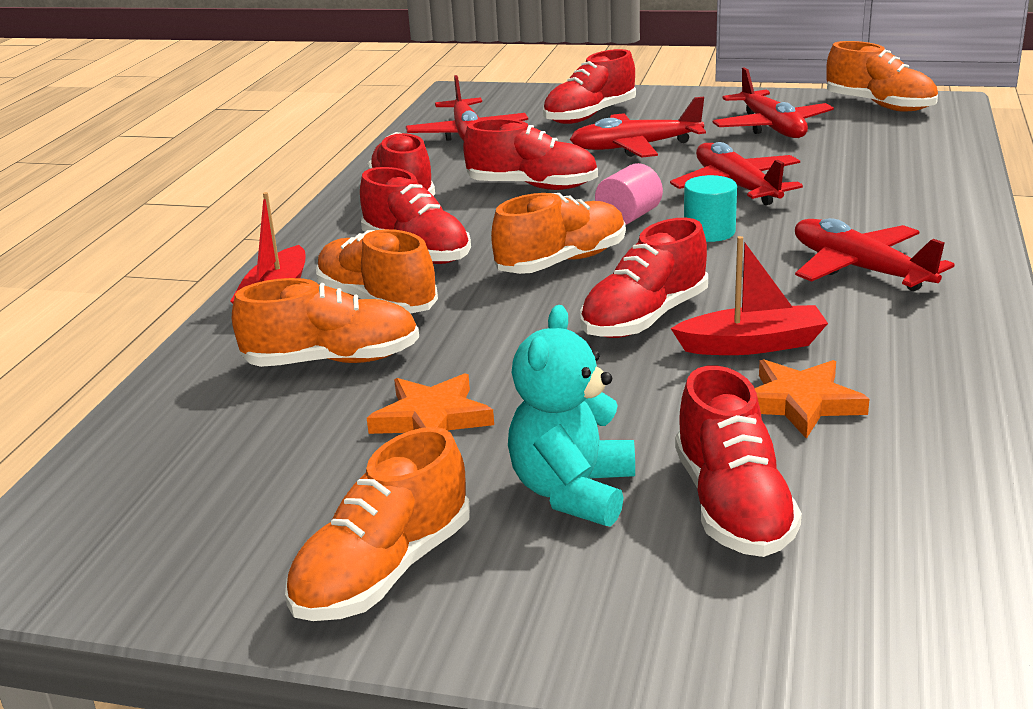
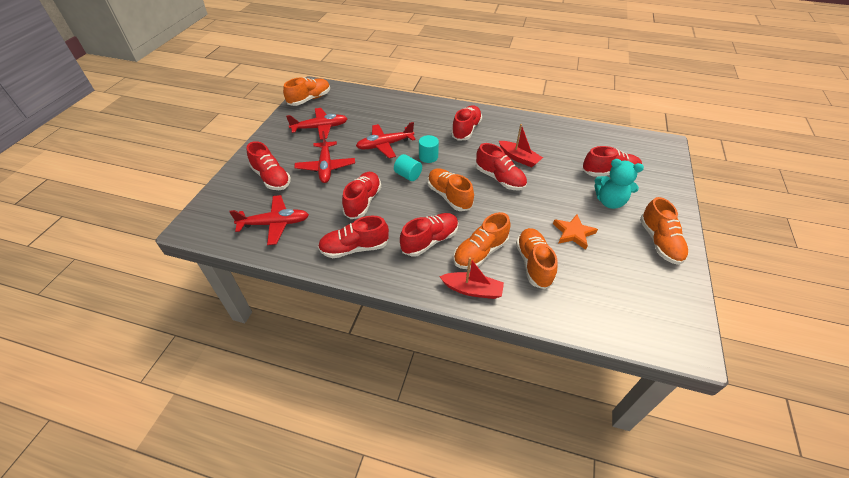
camera: 90 degrees left, 20 degrees up
orange shoe [285,427,470,621] -> orange shoe turned 45 degrees clockwise [640,197,689,265]
pink cylinder [595,163,663,225] -> turquoise cylinder [394,154,422,181]
red boat [671,236,828,355] -> red boat turned 135 degrees clockwise [499,124,543,168]
orange star [755,359,870,439] -> none
red plane [795,218,955,291] -> red shoe [451,105,482,141]

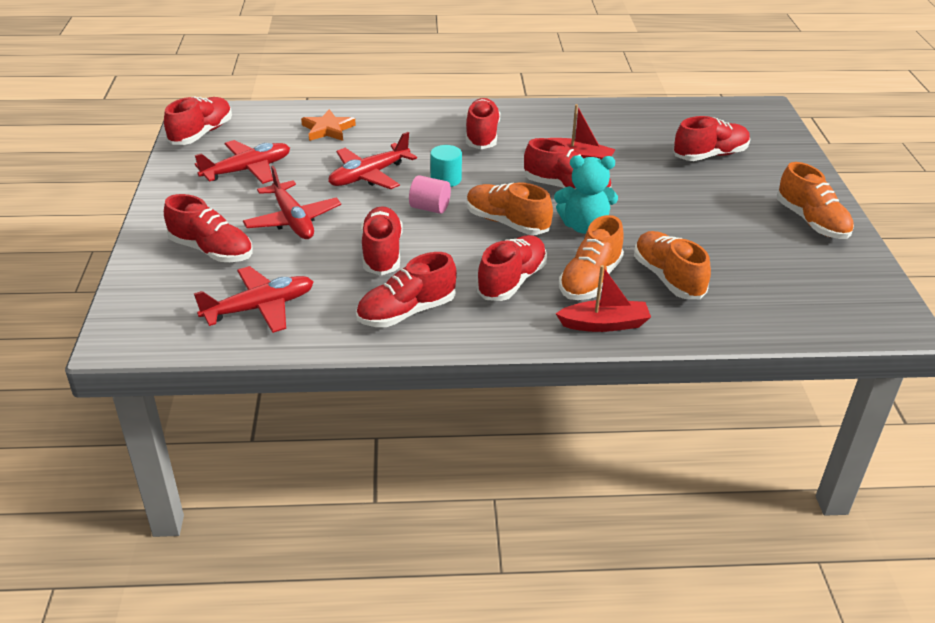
camera: 20 degrees left, 10 degrees down
orange shoe [283,77,330,106] -> red shoe [164,97,232,145]
turquoise cylinder [394,154,422,181] -> pink cylinder [409,175,451,214]
orange star [553,214,598,250] -> orange star moved to [301,109,356,141]
turquoise teddy bear [595,159,644,209] -> turquoise teddy bear moved to [554,155,618,234]

